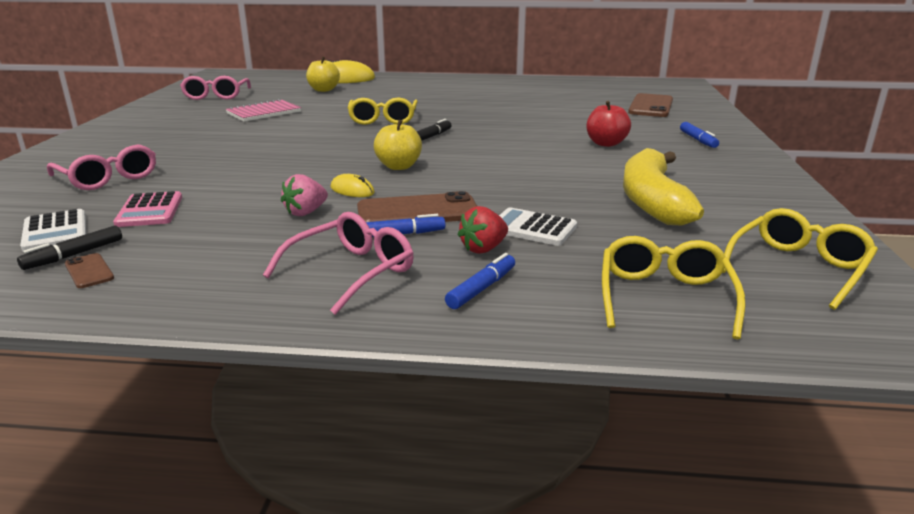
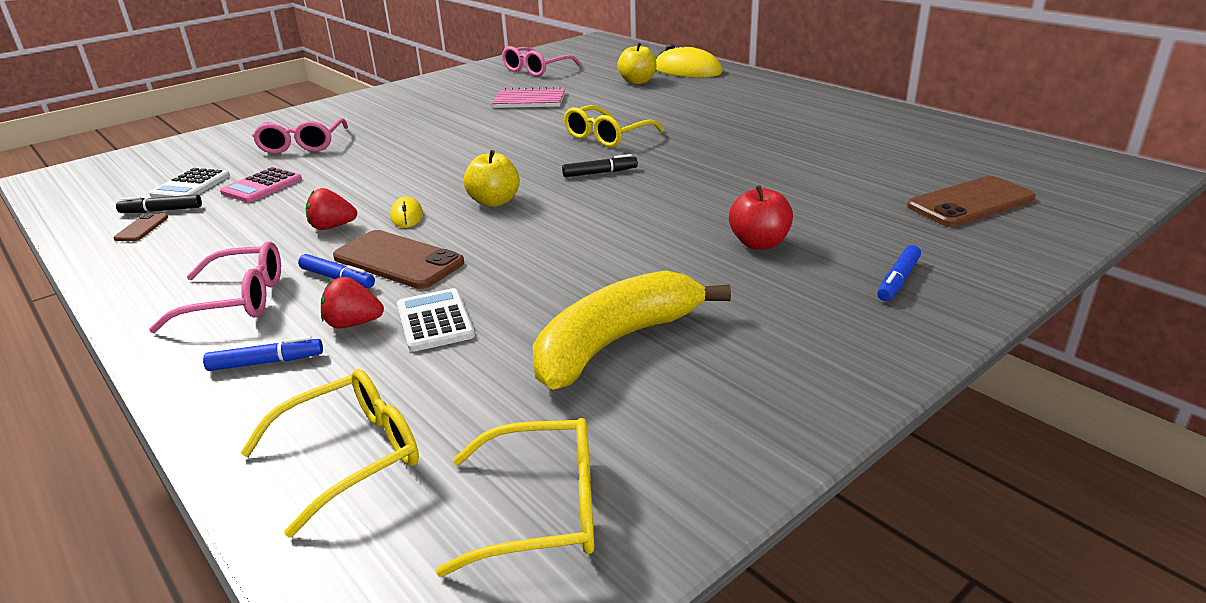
camera: 45 degrees right, 5 degrees up
pink strawberry [281,174,328,216] -> red strawberry [306,188,357,230]

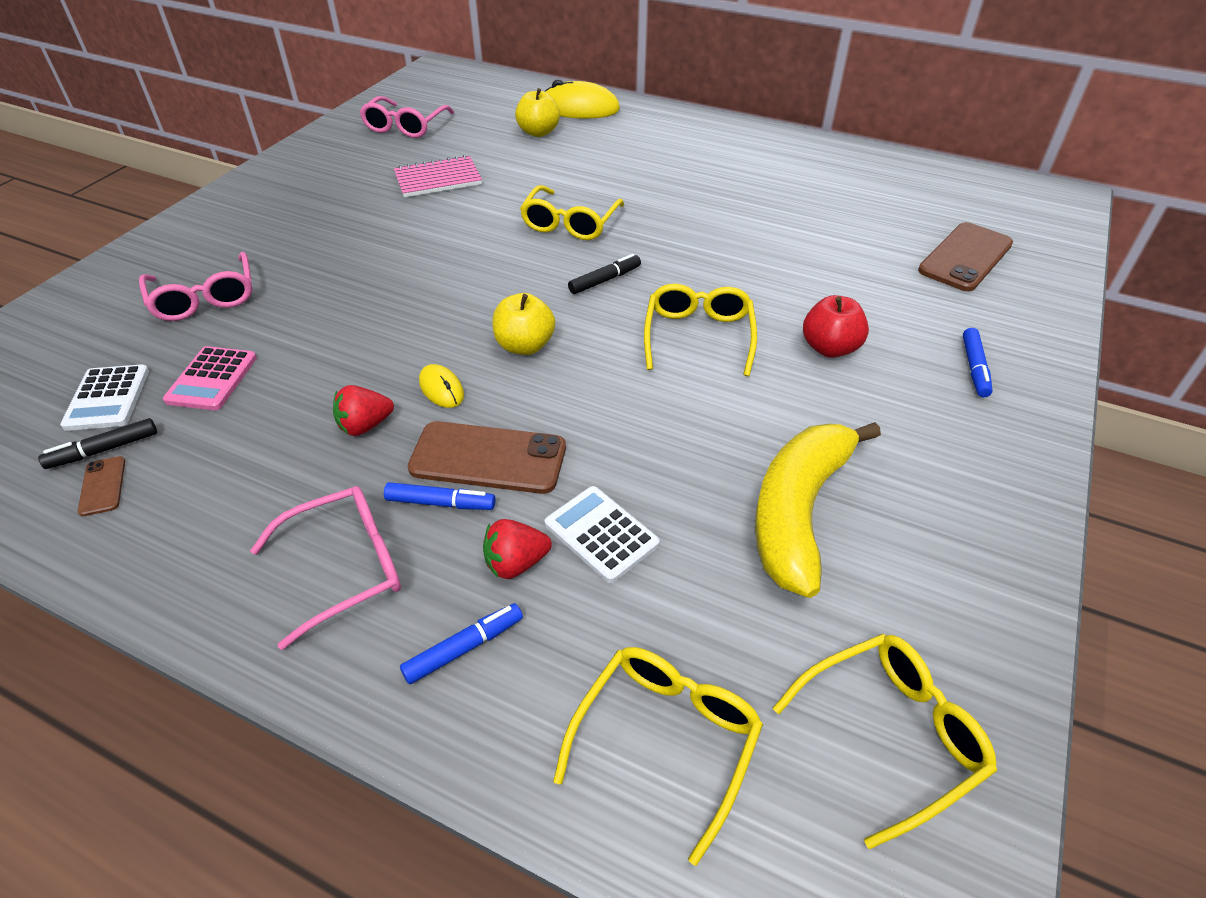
camera: 25 degrees left, 15 degrees up
none -> yellow glasses [644,284,757,376]

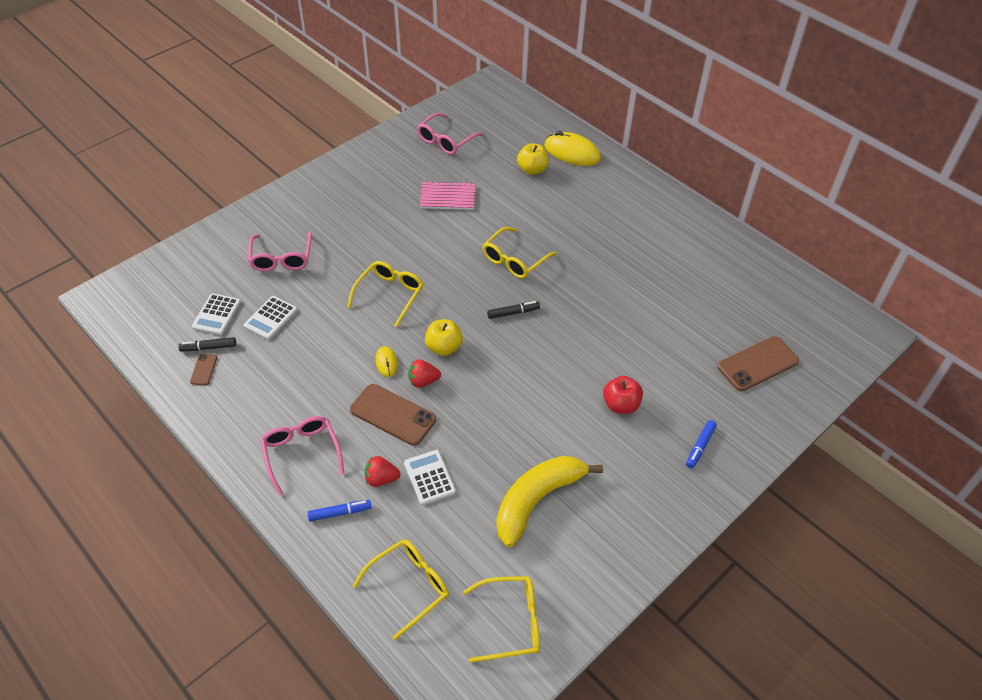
camera: 20 degrees right, 5 degrees up
pink calculator [163,346,257,410] -> white calculator [243,296,298,340]
pink glasses [250,486,401,650] -> pink glasses turned 105 degrees counterclockwise [260,416,344,496]
red strawberry [333,385,394,436] -> red strawberry moved to [408,359,441,388]
blue marker [384,482,496,510] -> none
yellow glasses [644,284,757,376] -> yellow glasses moved to [347,261,423,327]

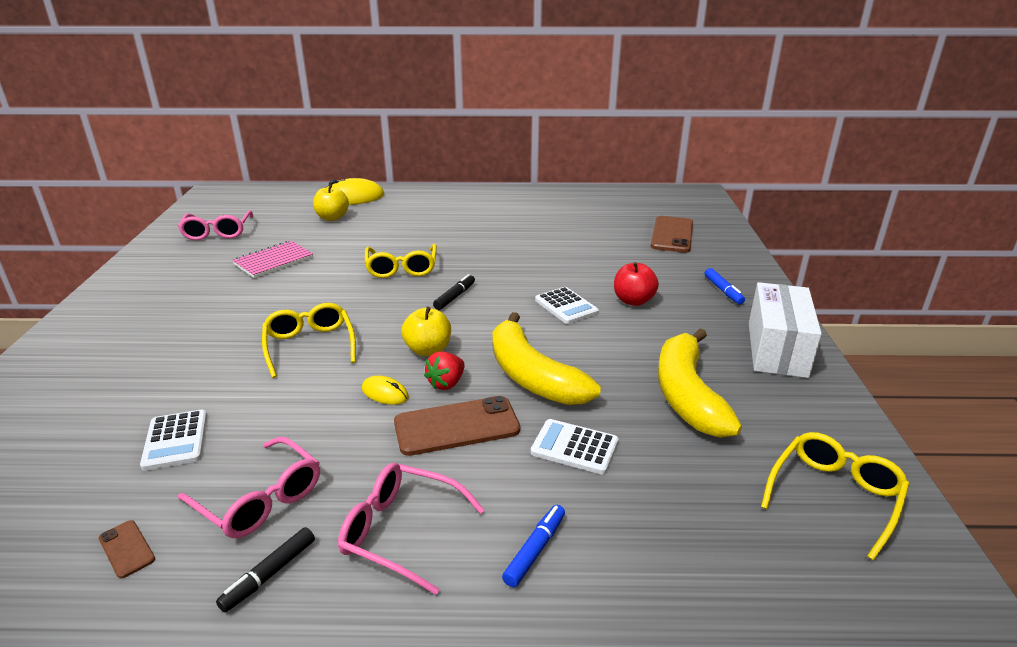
camera: 45 degrees left, 20 degrees down
black marker [178,337,236,351] -> black marker moved to [216,527,315,612]
white calculator [192,293,241,335] -> white calculator moved to [535,287,599,324]
pink glasses [248,232,312,271] -> pink glasses moved to [178,437,320,538]
yellow glasses [353,539,449,640] -> none
red strawberry [364,456,400,487] -> none
none -> yellow banana [492,312,601,405]
none -> white box [749,282,822,378]

